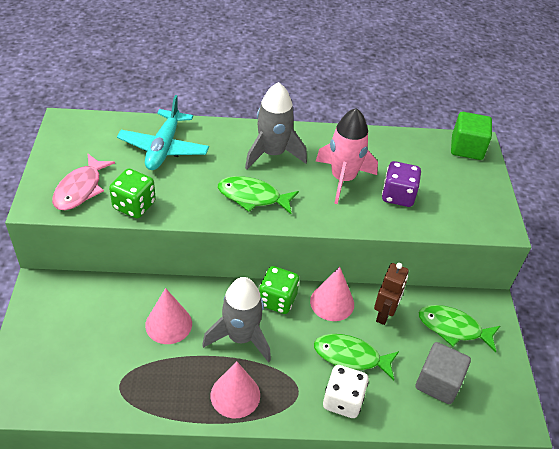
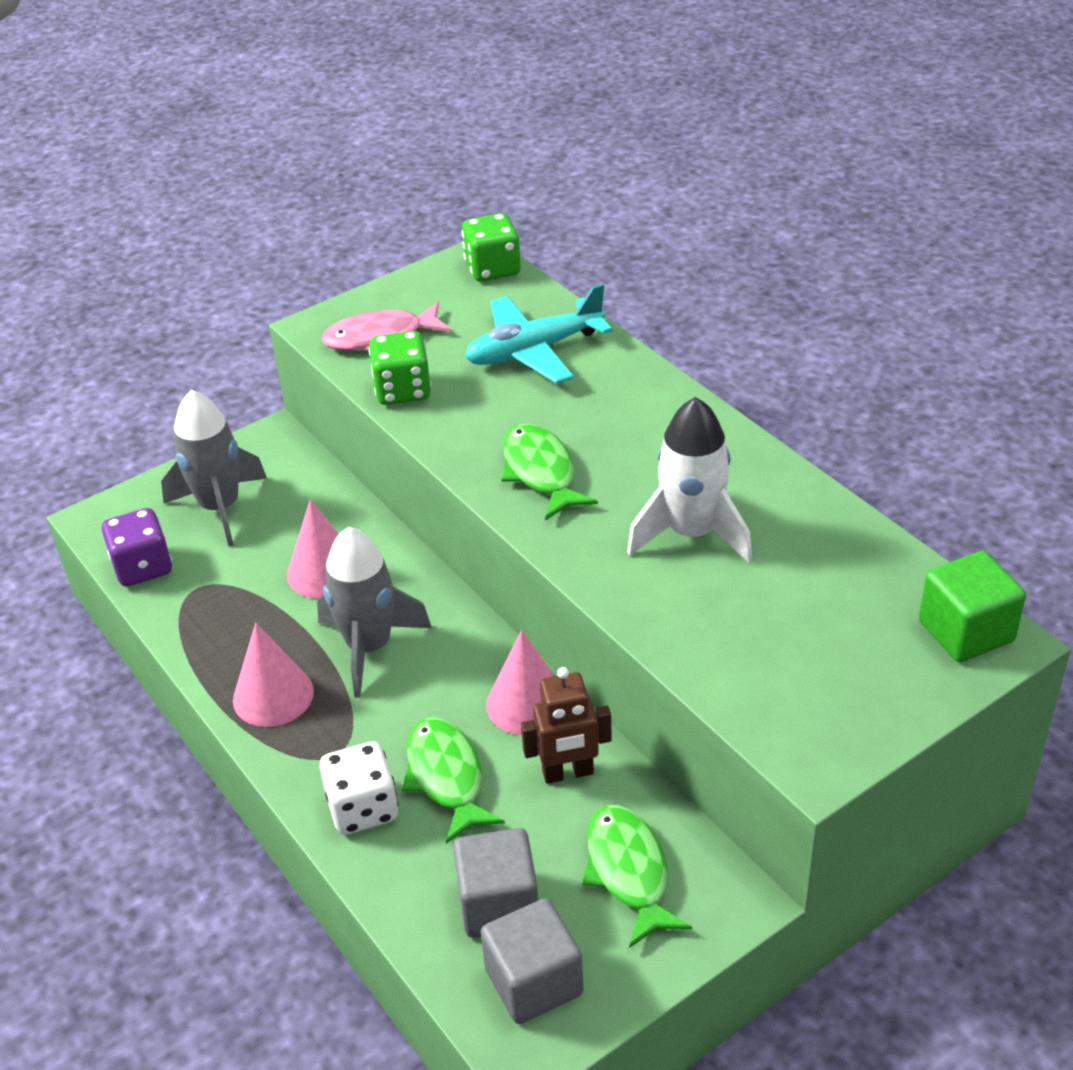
camera: 60 degrees right, 5 degrees down
grey rocket [245,82,307,169] -> grey rocket moved to [161,390,267,546]
green dice [259,266,299,314] -> green dice moved to [461,213,521,282]
pink rocket [316,108,378,204] -> white rocket [627,397,752,563]
purple dice [382,161,421,207] -> purple dice moved to [102,508,172,587]
none -> grey cube [481,898,584,1024]

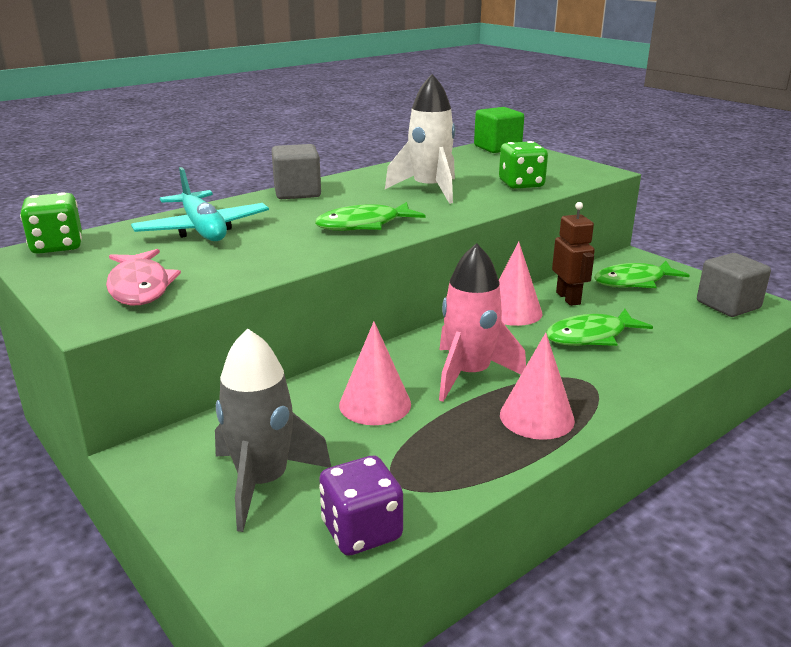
camera: 95 degrees left, 15 degrees down
grey rocket [317,527,432,698] -> pink rocket [439,243,526,402]
white dice [320,742,398,835] -> none
green dice [368,331,431,405] -> green dice moved to [499,141,548,189]
grey cube [453,828,538,938] -> grey cube moved to [272,144,321,199]

